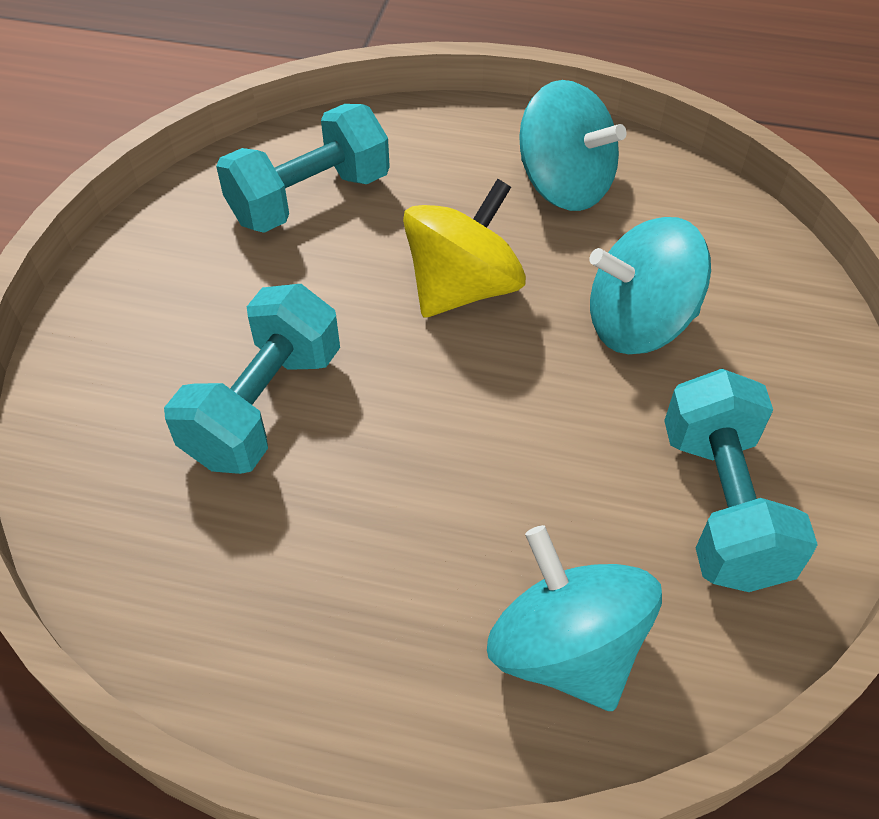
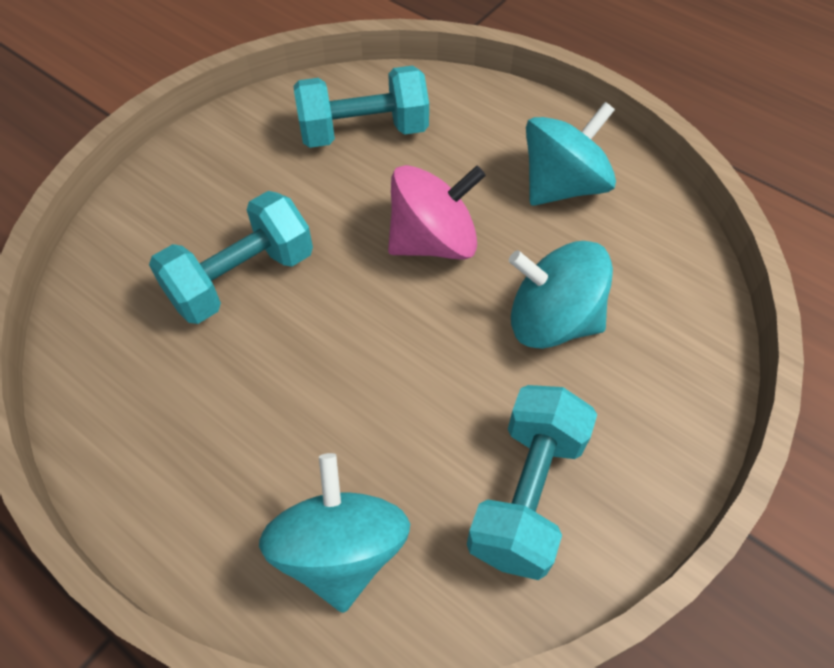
camera: 25 degrees right, 5 degrees up
yellow spinning top [403,179,526,318] -> pink spinning top [388,165,486,260]
turquoise spinning top [519,80,627,211] -> turquoise spinning top turned 105 degrees counterclockwise [526,102,616,206]

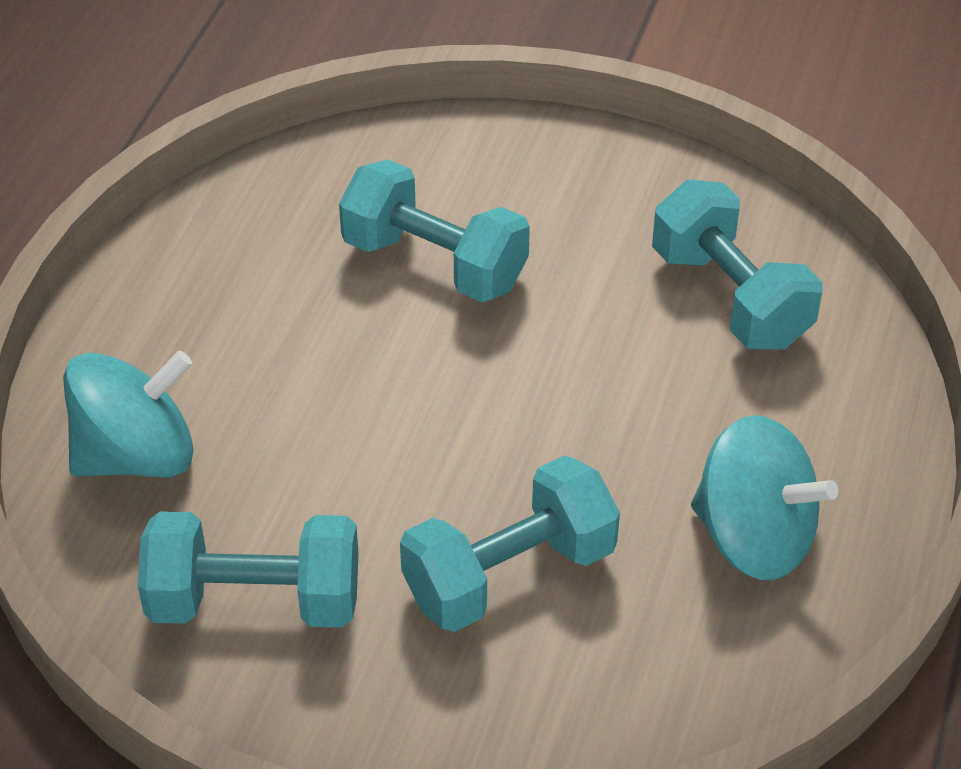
camera: 70 degrees right, 10 degrees down
pink spinning top [388,165,486,260] -> none
turquoise spinning top [509,241,613,349] -> turquoise dumbbell [400,456,620,632]

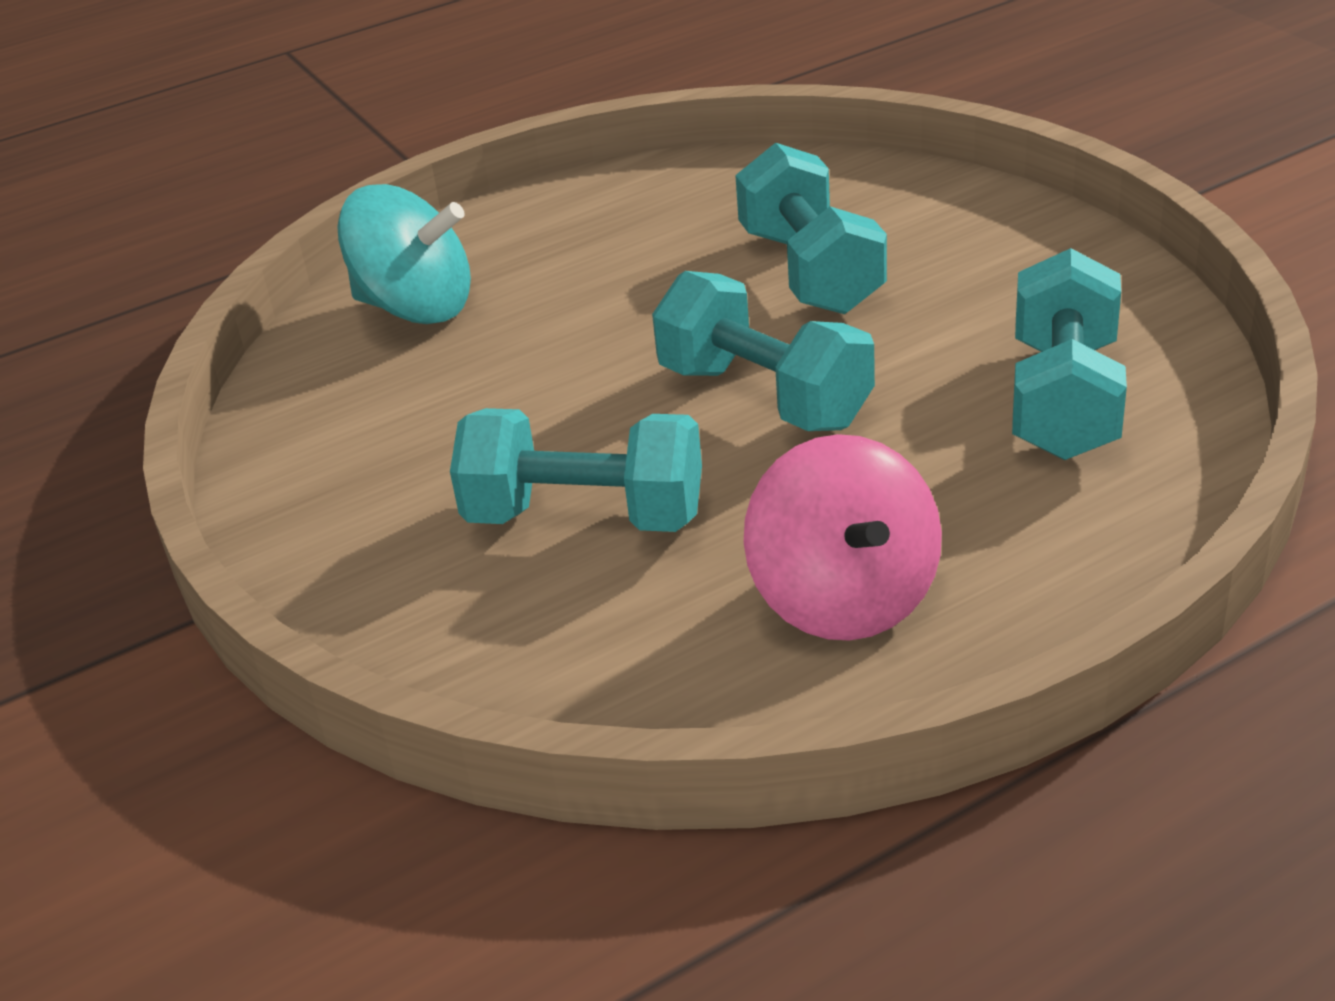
camera: 45 degrees right, 10 degrees down
turquoise dumbbell [138,511,359,628] -> turquoise dumbbell moved to [652,271,875,431]
turquoise spinning top [691,415,838,580] -> pink spinning top [744,434,942,641]

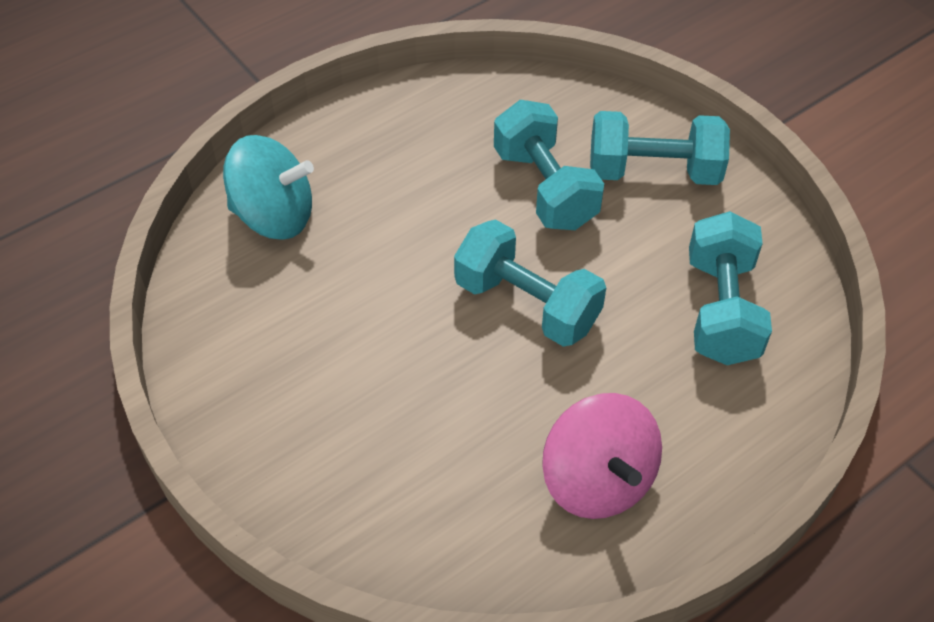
camera: 10 degrees left, 15 degrees up
turquoise dumbbell [450,408,702,532] -> turquoise dumbbell moved to [590,111,730,185]

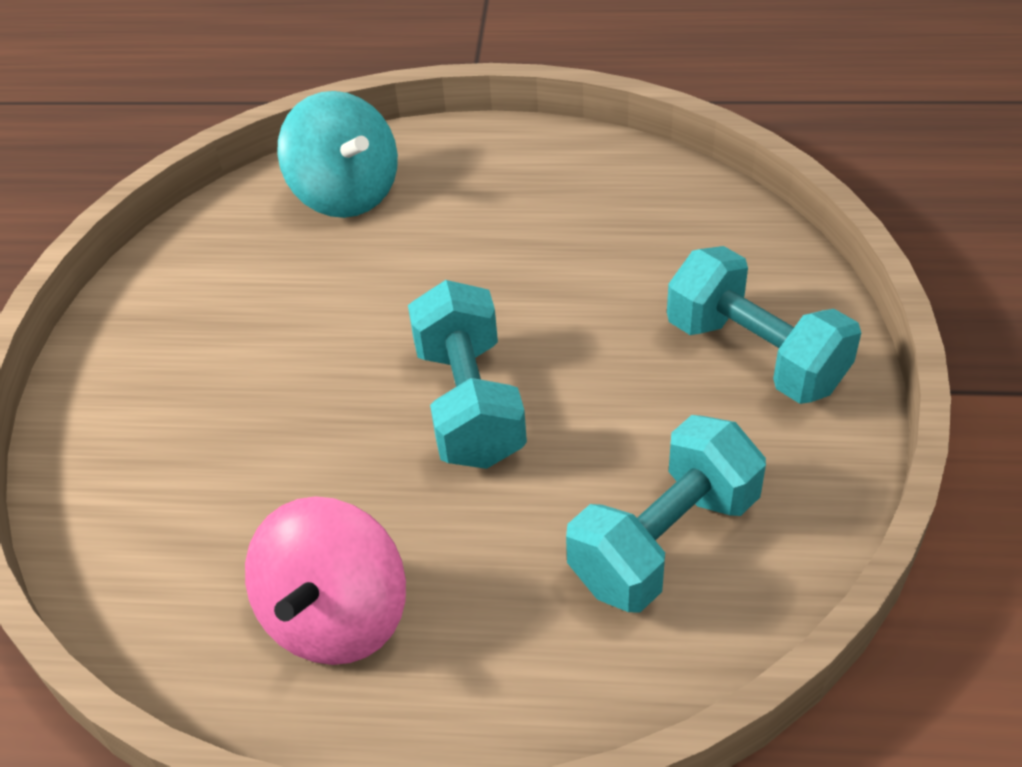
camera: 45 degrees right, 5 degrees down
turquoise dumbbell [494,100,604,230] -> none

